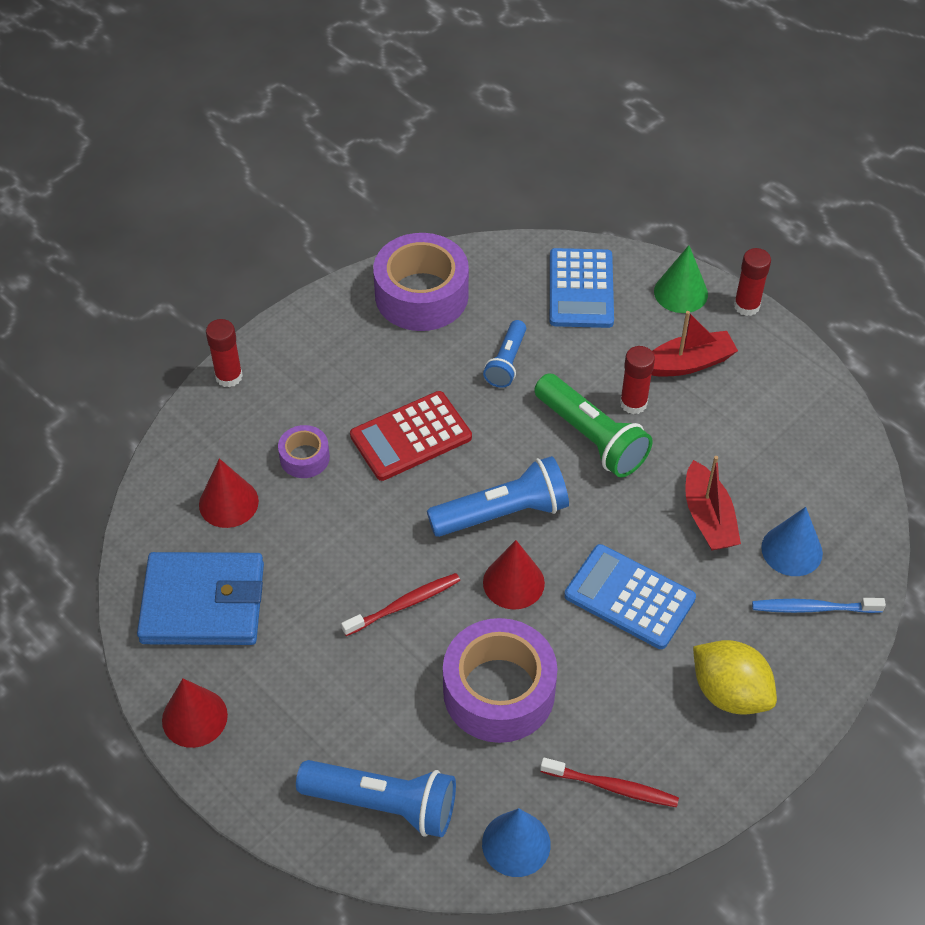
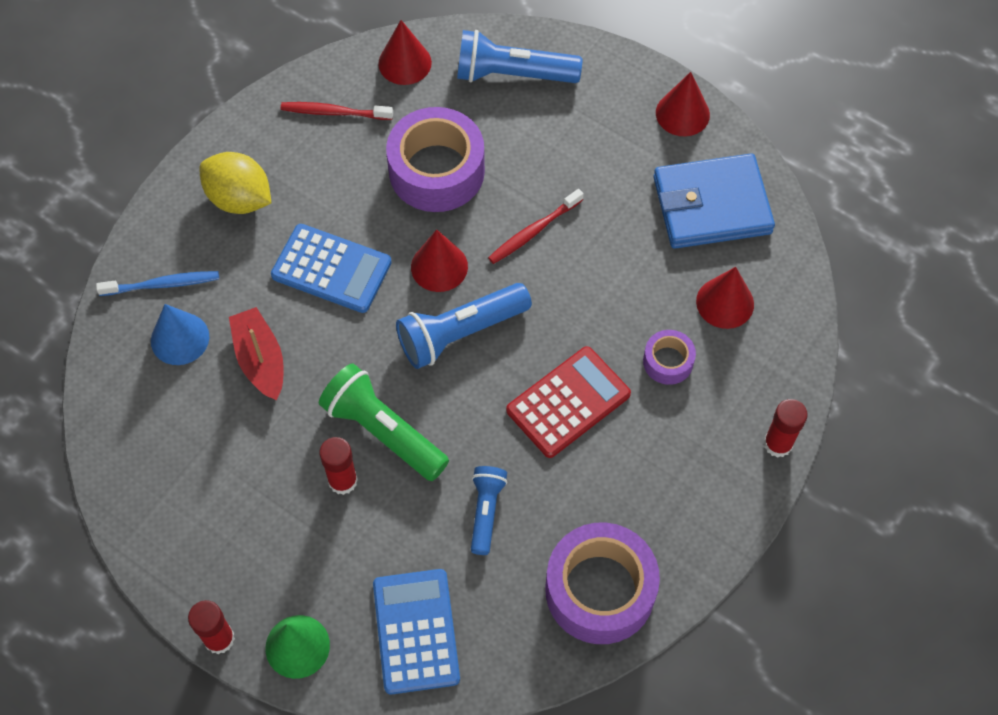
camera: 170 degrees right, 10 degrees up
blue cone [482,808,551,877] -> red cone [378,20,432,85]
red boat [651,311,738,376] -> none

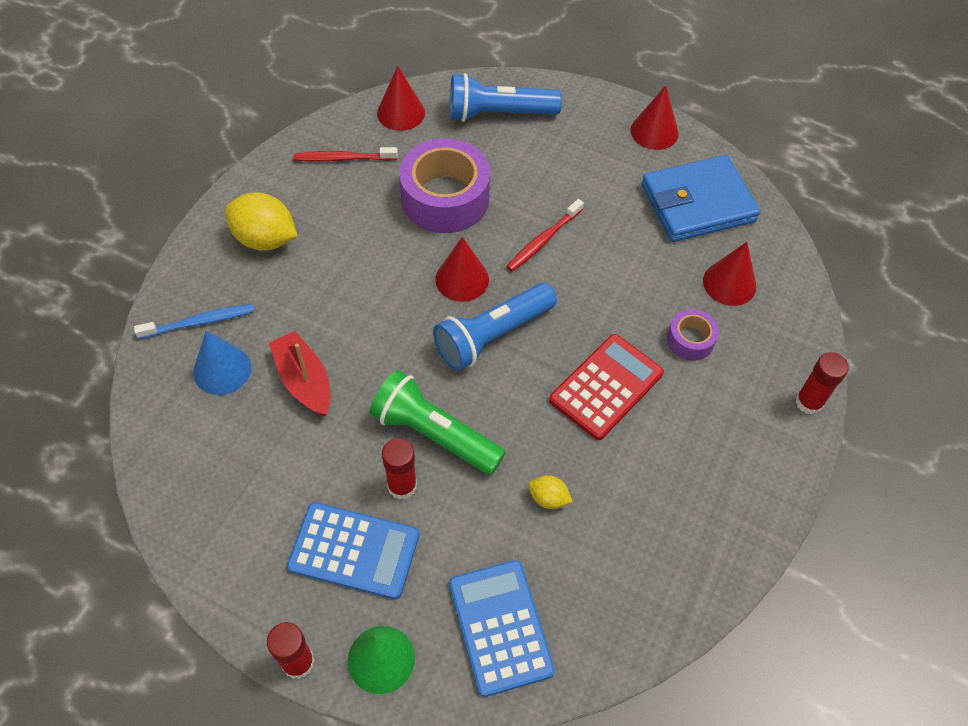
camera: 10 degrees left, 5 degrees down
blue calculator [271,224,392,313] -> blue calculator moved to [287,502,419,600]
blue flashlight [471,466,507,555] -> yellow lemon [528,475,573,509]
purple tape [545,523,660,644] -> none

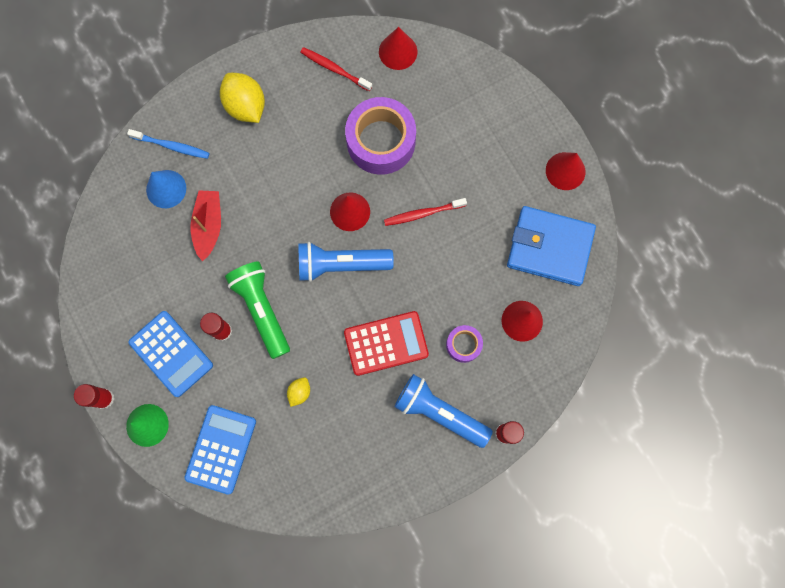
camera: 35 degrees right, 20 degrees up
blue flashlight [450,73,562,122] -> blue flashlight moved to [394,374,493,448]
yellow lemon [528,475,573,509] -> yellow lemon turned 60 degrees clockwise [287,377,310,407]

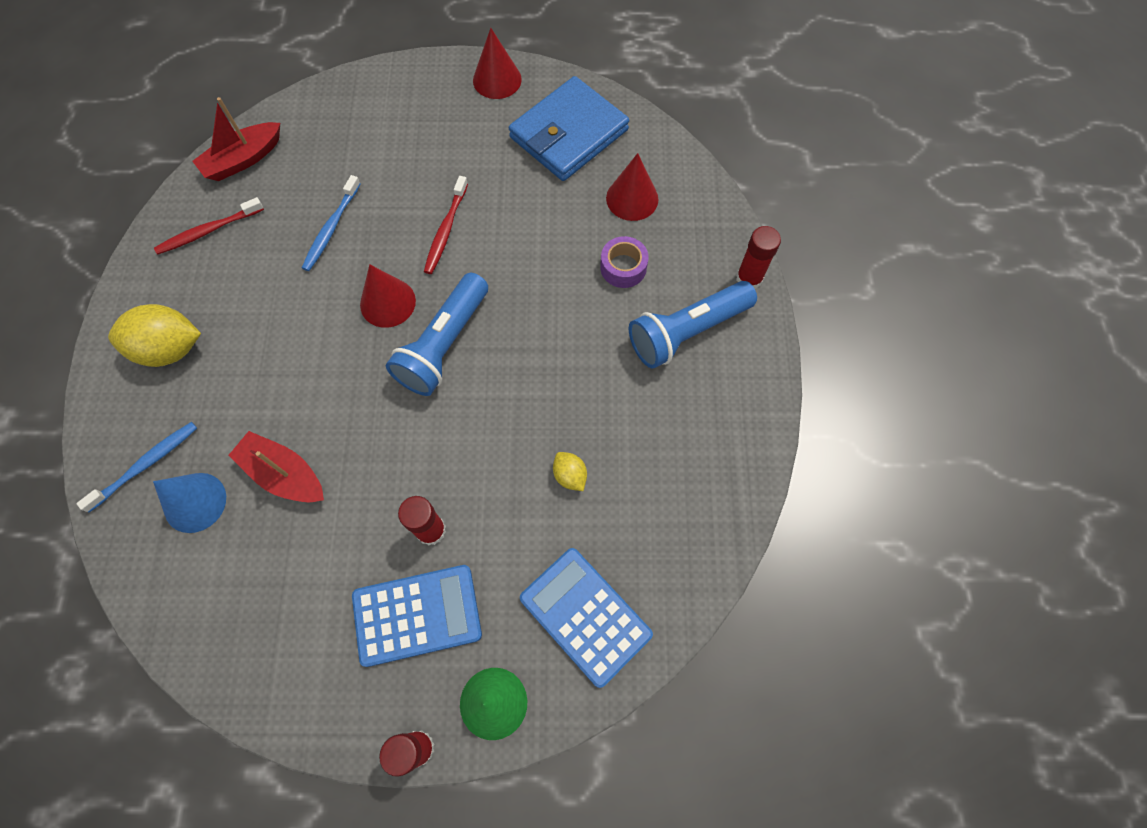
camera: 60 degrees left, 10 degrees down
green flashlight [225,261,290,359] -> none
red calculator [344,311,429,376] -> none
purple tape [345,97,416,175] -> blue toothbrush [302,175,361,271]
red cone [379,27,417,70] -> red boat [192,97,280,181]

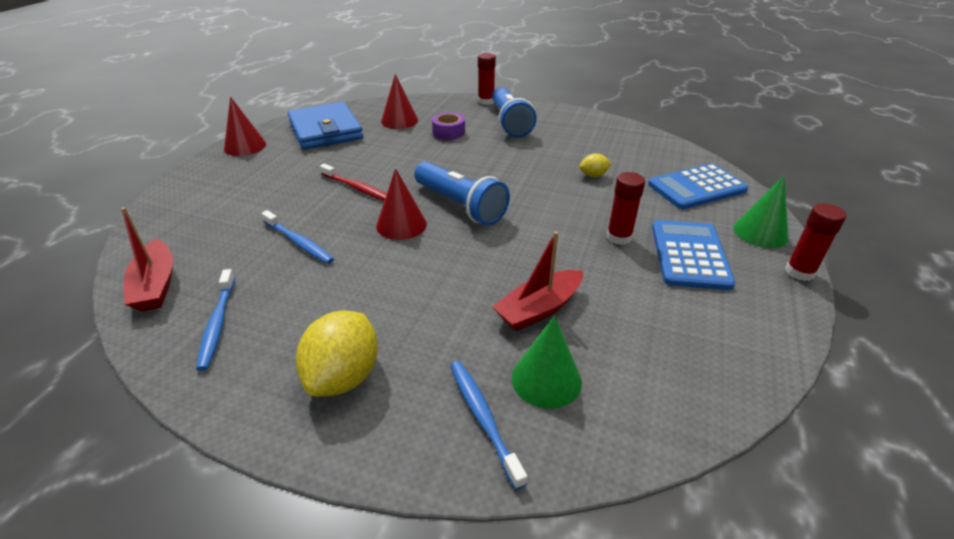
camera: 70 degrees left, 30 degrees down
blue cone [153,473,226,533] -> green cone [512,316,582,409]
red toothbrush [154,197,264,255] -> blue toothbrush [196,269,235,371]

